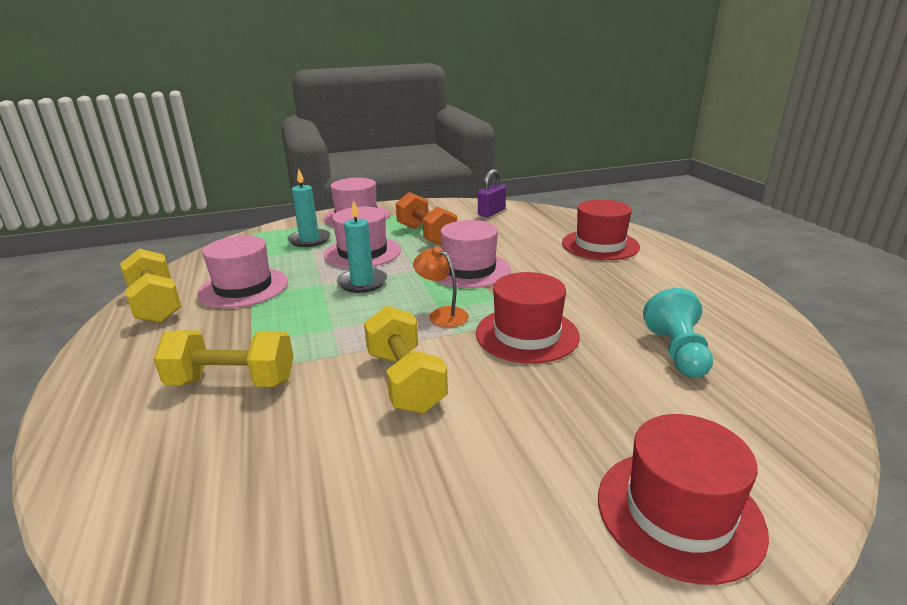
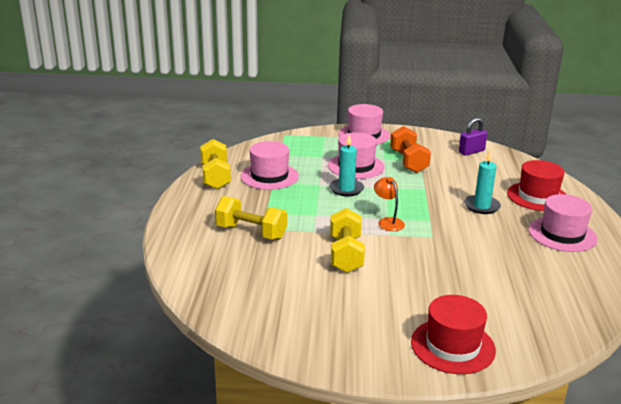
camera: 20 degrees right, 0 degrees up
turquoise candle [287,169,330,247] -> turquoise candle moved to [464,150,501,214]
pink hat [437,220,511,288] -> pink hat moved to [528,194,598,252]
red hat [476,272,580,364] -> none
turquoise pawn [643,288,713,378] -> none

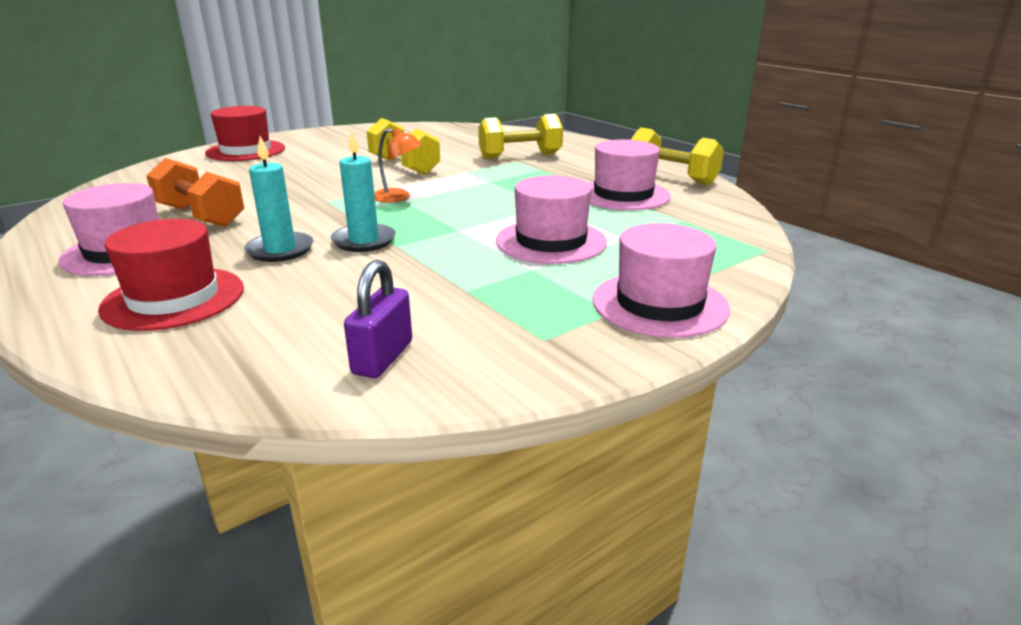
camera: 140 degrees right, 0 degrees up
turquoise candle [329,135,364,197] -> turquoise candle moved to [331,129,396,252]
orange dumbbell [390,126,431,173] -> orange dumbbell moved to [146,158,244,227]

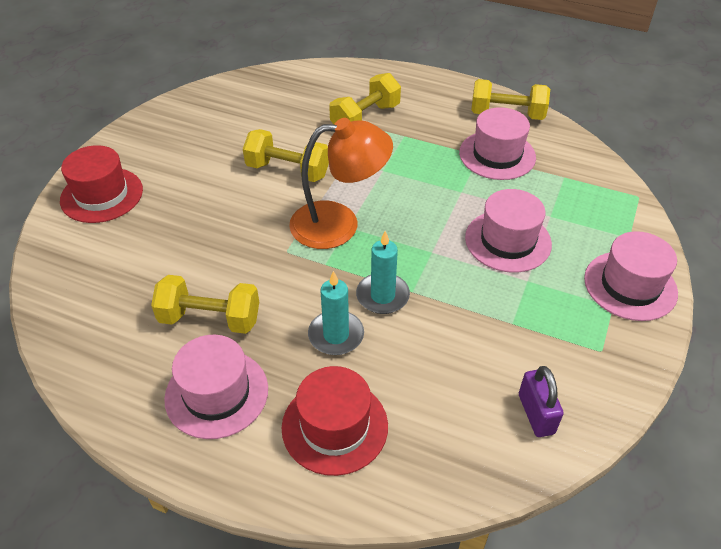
camera: 30 degrees left, 20 degrees up
orange dumbbell [146,158,244,227] -> yellow dumbbell [151,275,259,334]
orange lamp [374,128,422,203] -> orange lamp [289,118,393,249], size x1.99

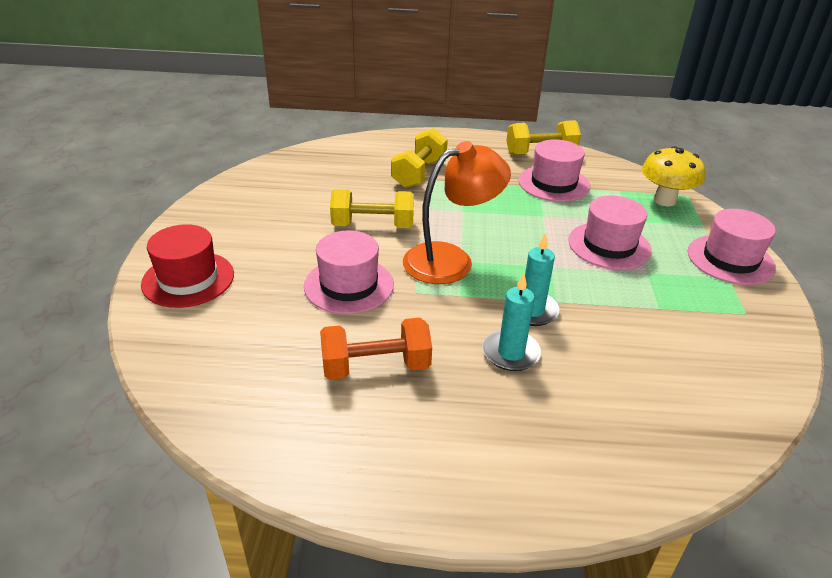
camera: 20 degrees left, 10 degrees down
yellow dumbbell [151,275,259,334] -> orange dumbbell [320,318,432,380]
pink hat [164,335,268,439] -> pink hat moved to [304,230,394,314]
red hat [282,366,388,476] -> none
purple padlock [519,366,564,437] -> none
none -> yellow mushroom [642,146,705,207]

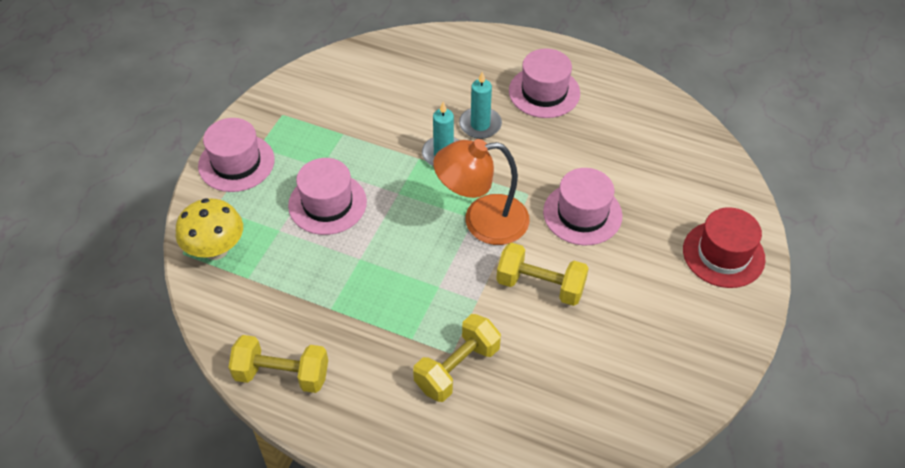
camera: 160 degrees left, 15 degrees up
orange dumbbell [320,318,432,380] -> none
pink hat [518,139,590,202] -> pink hat moved to [509,48,580,118]

